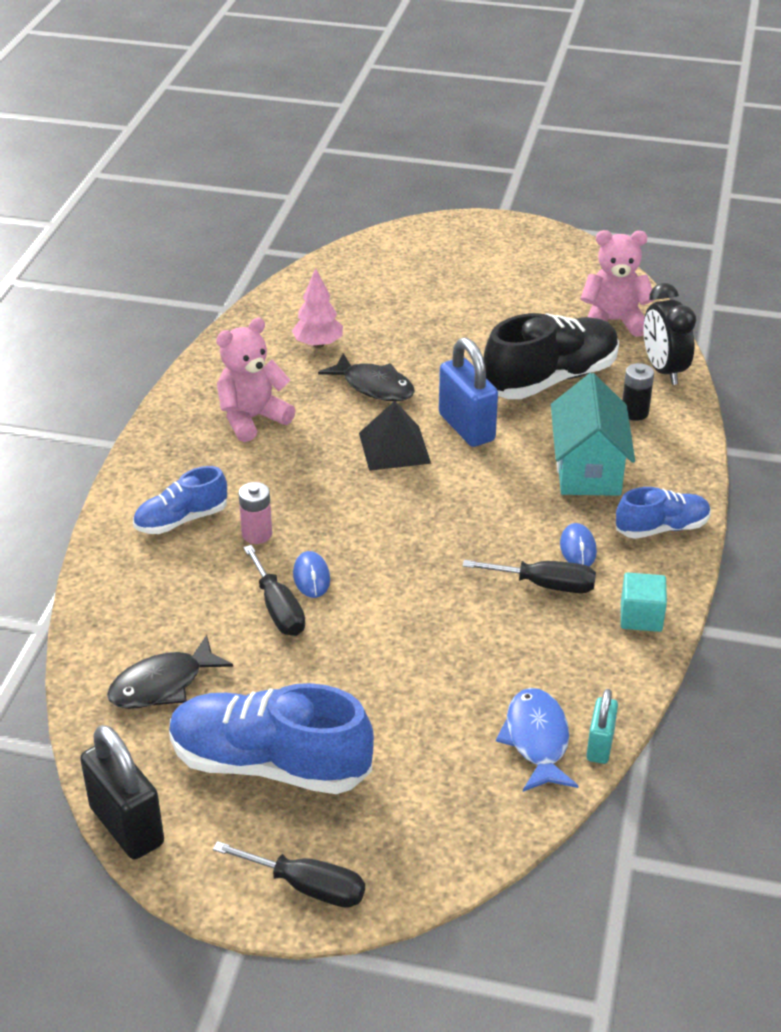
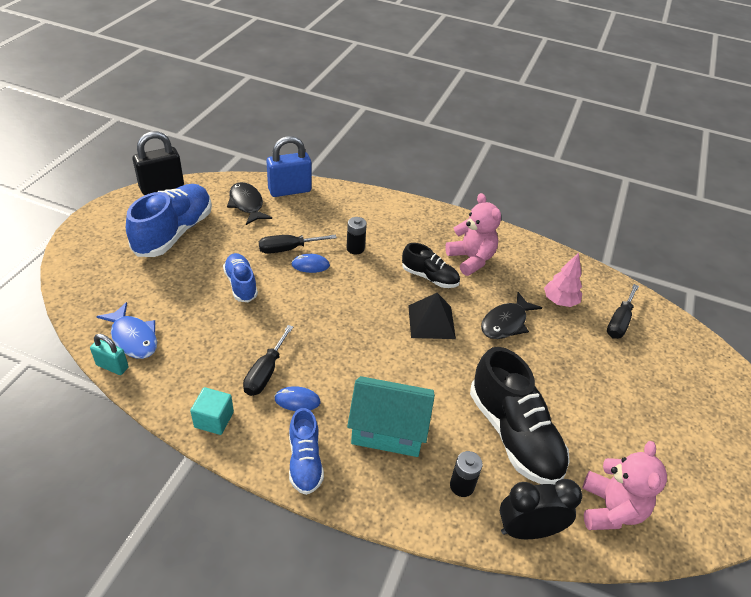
camera: 95 degrees right, 5 degrees up
blue shoe [133,466,227,534] -> blue shoe moved to [223,253,258,302]
black screwdriver [213,841,365,908] -> black screwdriver moved to [607,284,639,339]
pink battery [238,482,272,544] -> black battery [346,217,367,254]
blue padlock [439,338,498,447] -> blue padlock moved to [266,136,311,197]
blue fish [496,688,578,792] -> blue fish turned 45 degrees clockwise [96,302,157,359]
none -> black shoe [402,243,460,288]

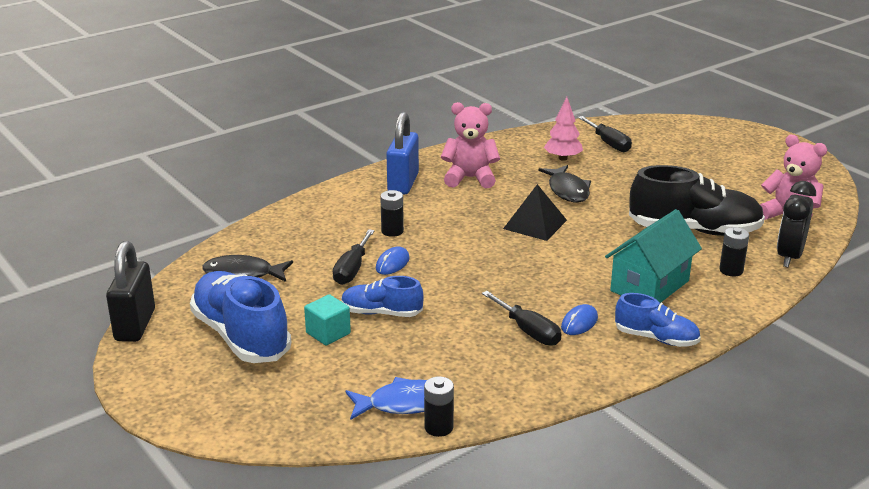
camera: 55 degrees left, 15 degrees down
turquoise padlock [90,334,129,375] -> black battery [424,376,454,437]
turquoise cube [190,387,234,435] -> turquoise cube moved to [304,294,351,345]
blue padlock [266,136,311,197] -> blue padlock moved to [386,112,419,195]
black shoe [402,243,460,288] -> none

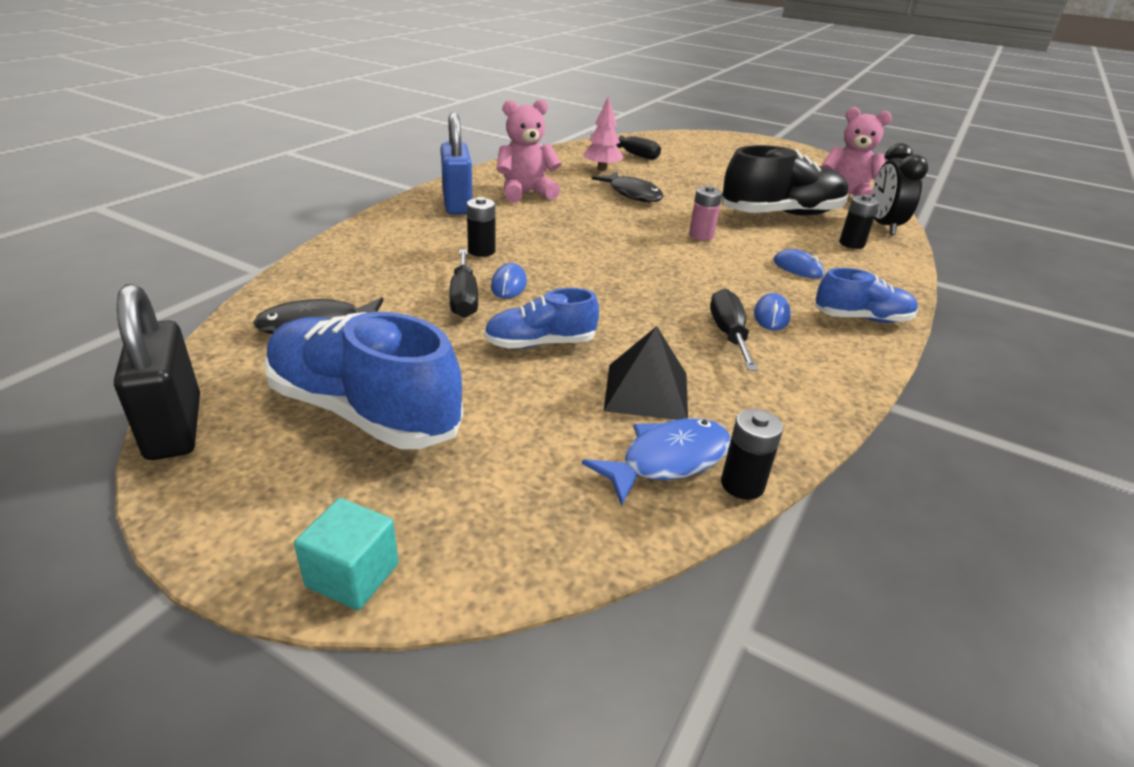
camera: 25 degrees left, 5 degrees up
turquoise cube [304,294,351,345] -> turquoise cube moved to [294,498,399,610]
black screwdriver [482,291,561,346] -> black screwdriver turned 120 degrees counterclockwise [710,289,758,371]
black pyramid [503,184,567,241] -> black pyramid moved to [604,326,688,420]
turquoise house [605,209,702,303] -> blue mouse [774,249,825,279]
none -> pink battery [689,185,722,240]

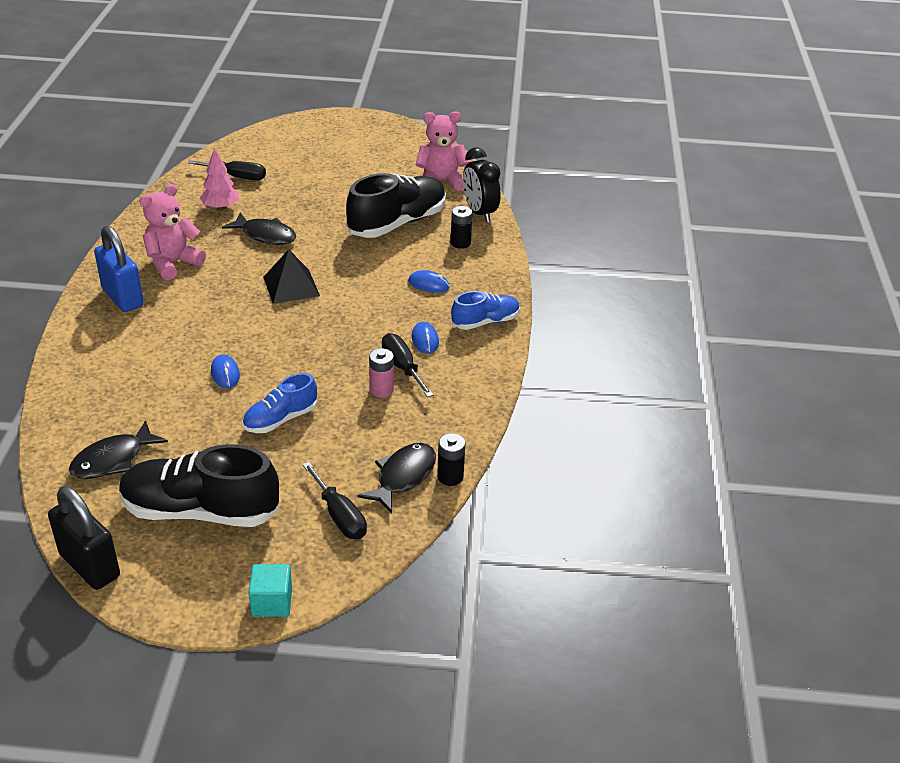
camera: 25 degrees left, 5 degrees up
blue shoe [264,312,463,449] -> black shoe [119,444,280,527]
black screwdriver [449,250,478,318] -> black screwdriver moved to [302,462,367,539]
black battery [467,197,496,257] -> none
blue fish [582,418,731,506] -> black fish [357,443,436,514]
black pyramid [604,326,688,420] -> black pyramid moved to [263,249,320,304]
pink battery [689,185,722,240] -> pink battery moved to [369,348,394,398]

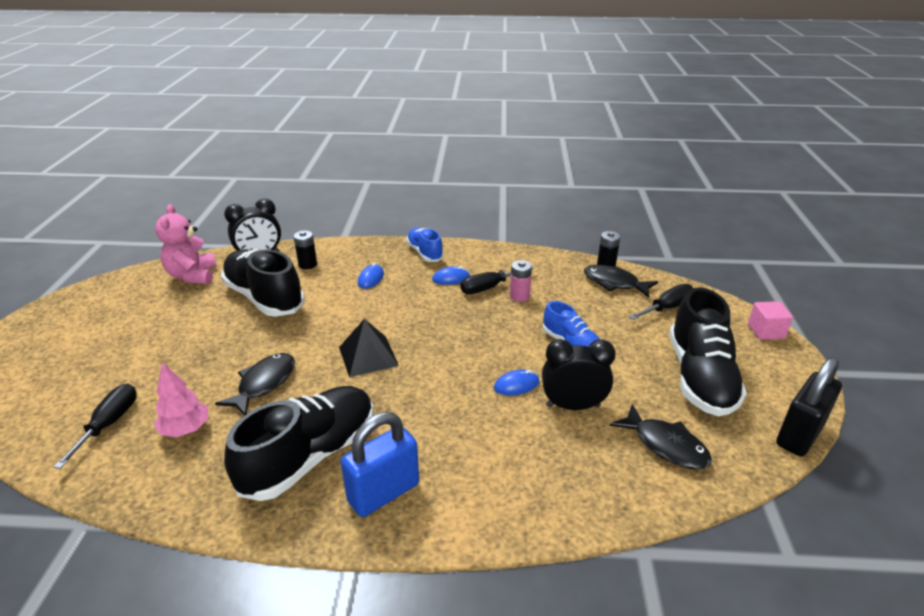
camera: 90 degrees left, 5 degrees down
pink teddy bear [140,184,206,280] -> black shoe [224,386,374,501]
turquoise cube [249,564,292,617] -> pink cube [748,301,793,340]
none -> black clock [542,339,616,410]

